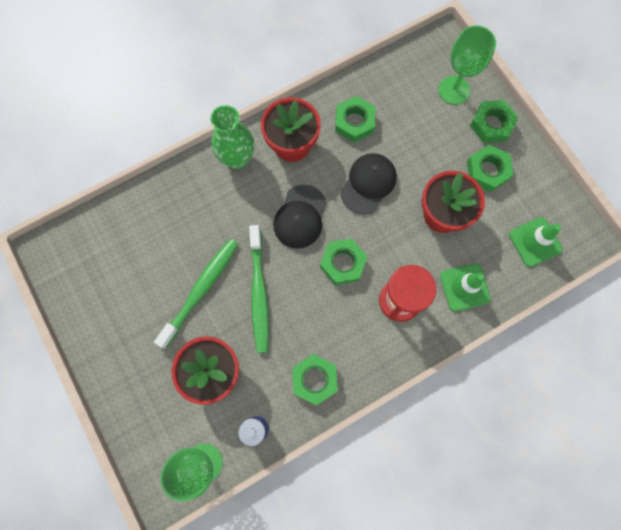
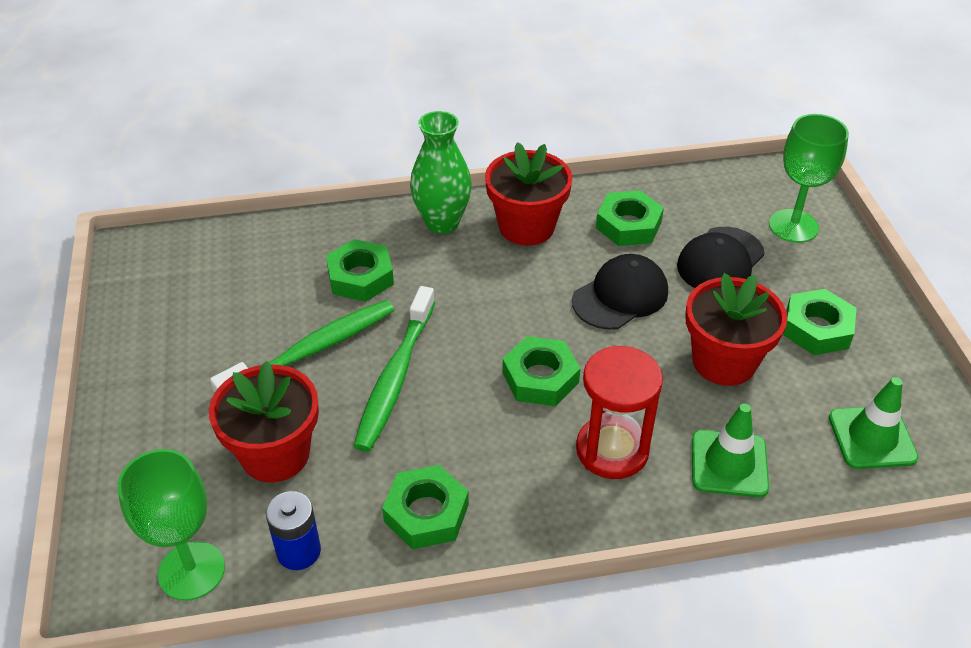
camera: 20 degrees right, 30 degrees down
black cap [273,185,327,249] -> black cap moved to [677,227,765,288]
green nut [470,100,518,143] -> green nut moved to [326,239,394,302]

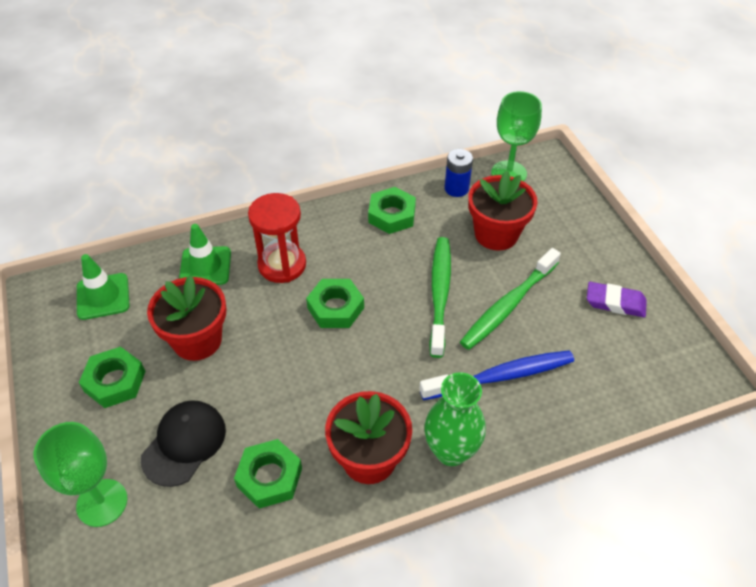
camera: 170 degrees right, 5 degrees up
green nut [326,239,394,302] -> blue toothbrush [419,350,574,400]
black cap [572,254,668,330] -> none
none -> purple eraser [587,282,647,317]

